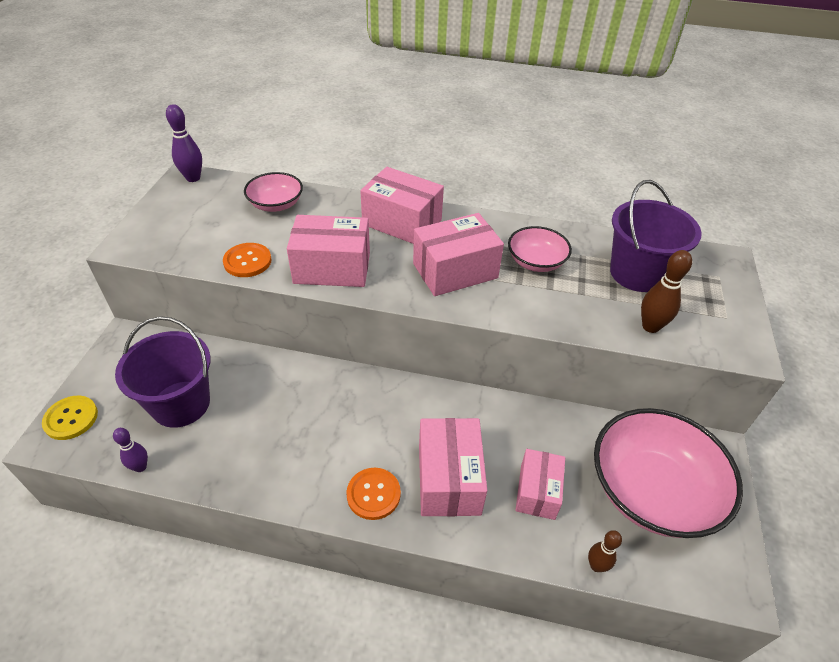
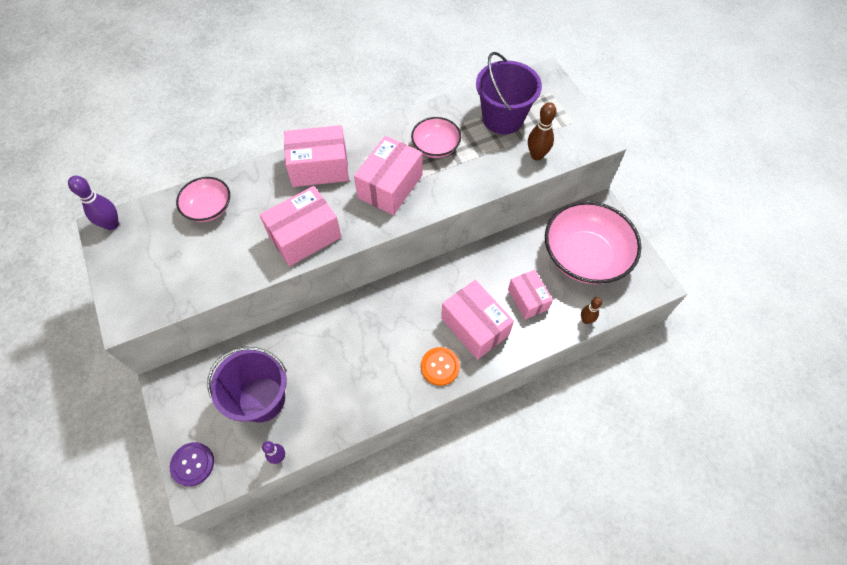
camera: 35 degrees left, 15 degrees up
yellow button [42,396,98,440] -> purple button [170,442,214,487]
orange button [223,243,272,277] -> none

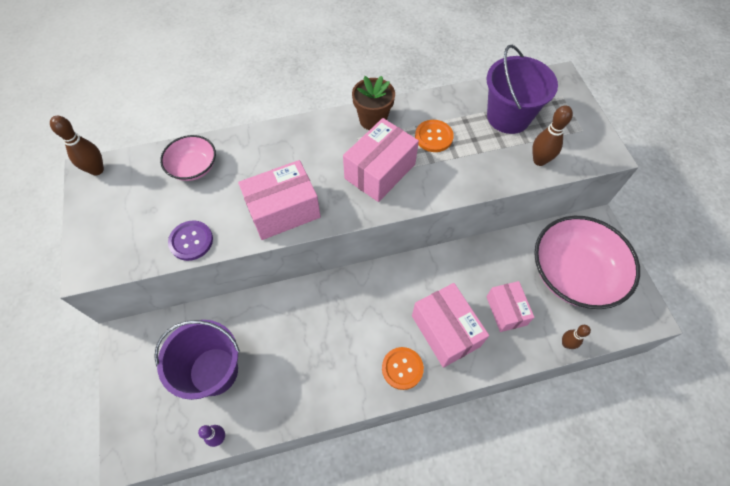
camera: 10 degrees right, 0 degrees up
purple bowling pin [68,176,119,230] -> brown bowling pin [50,116,104,176]
purple button [170,442,214,487] -> purple button moved to [168,220,213,261]
pink box [284,125,349,187] -> none
pink bowl [411,117,461,158] -> orange button [415,120,454,152]
none -> brown flower pot [352,76,395,130]

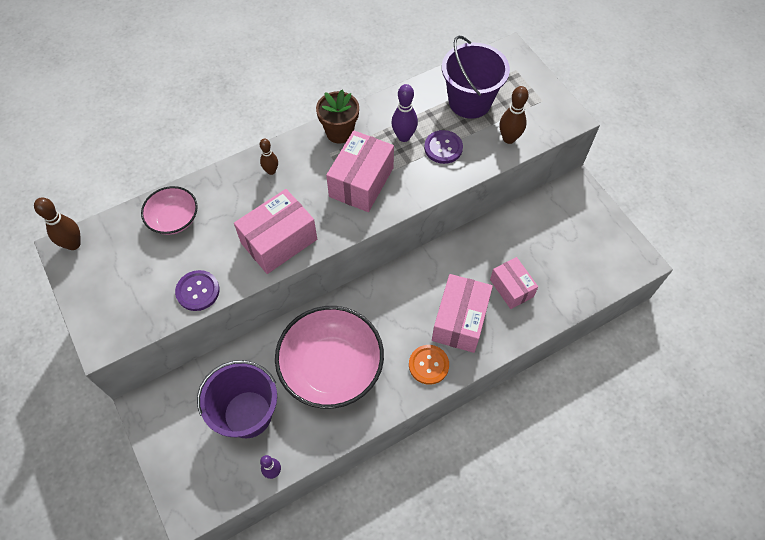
camera: 15 degrees left, 0 degrees up
pink box [412,283,489,368] -> pink box turned 60 degrees clockwise [432,274,493,353]
orange button [415,120,454,152] -> purple bowling pin [391,84,418,142]
pink bowl [534,216,640,309] -> pink bowl moved to [275,306,384,409]
brown bowling pin [562,325,591,349] -> brown bowling pin moved to [260,138,278,175]
none -> purple button [424,130,463,164]

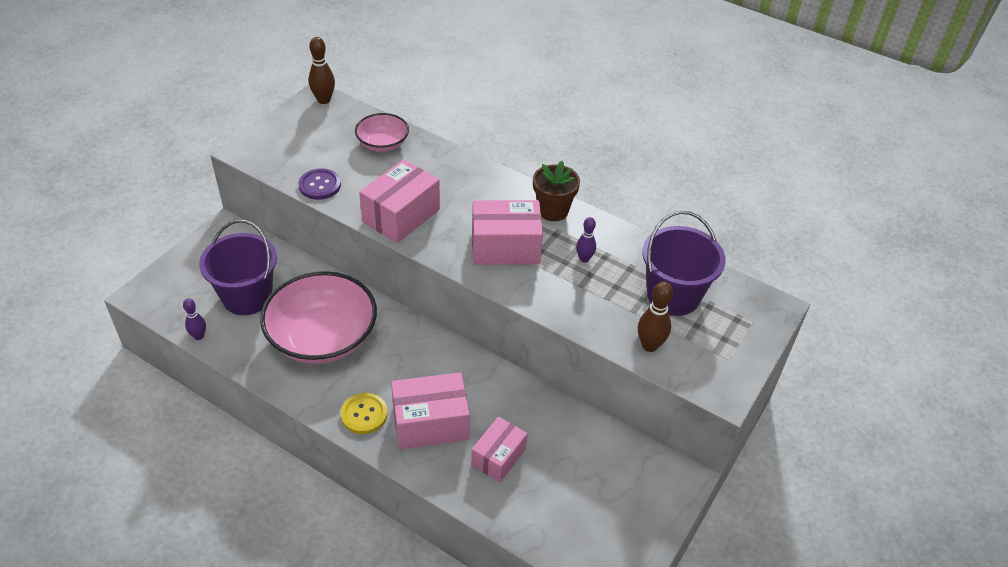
camera: 60 degrees right, 15 degrees down
pink box [234,189,317,274] -> pink box turned 75 degrees counterclockwise [359,159,440,243]
brown bowling pin [260,138,278,175] -> none
purple bowling pin [391,84,418,142] -> purple bowling pin [576,217,596,263], size x0.66
orange button [409,345,449,385] -> yellow button [341,393,388,434]
purple button [424,130,463,164] -> none

